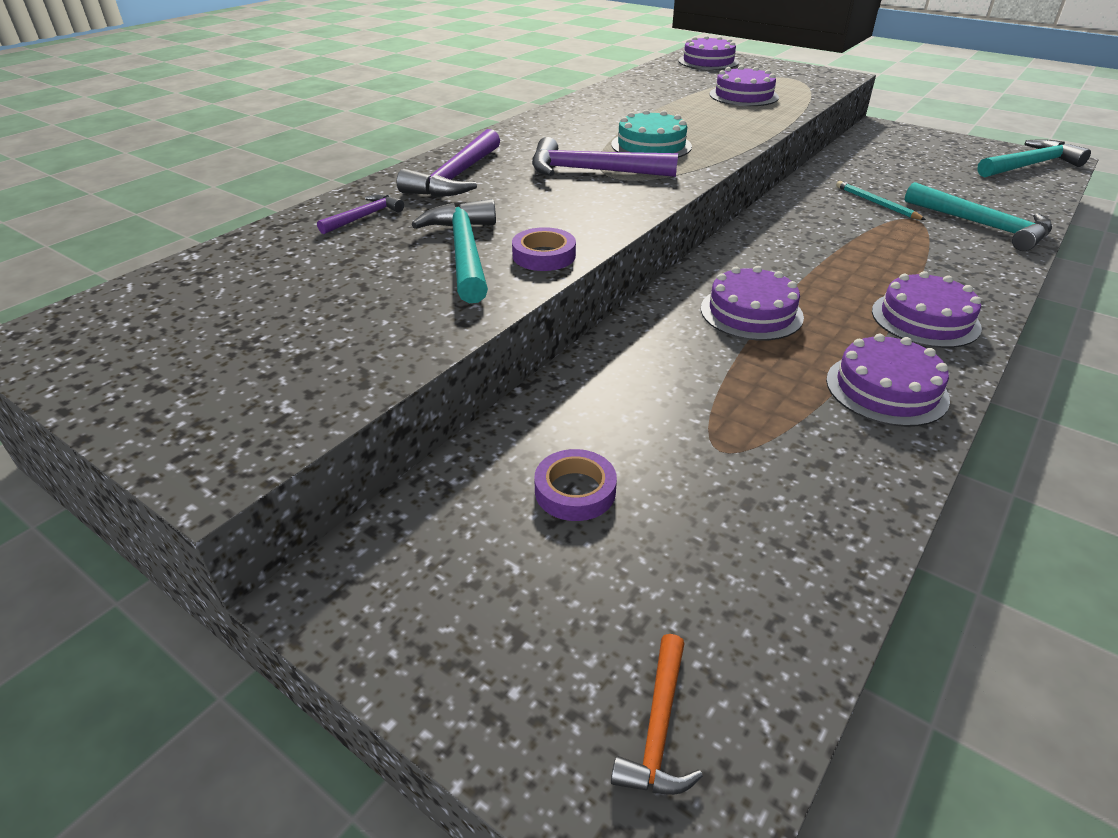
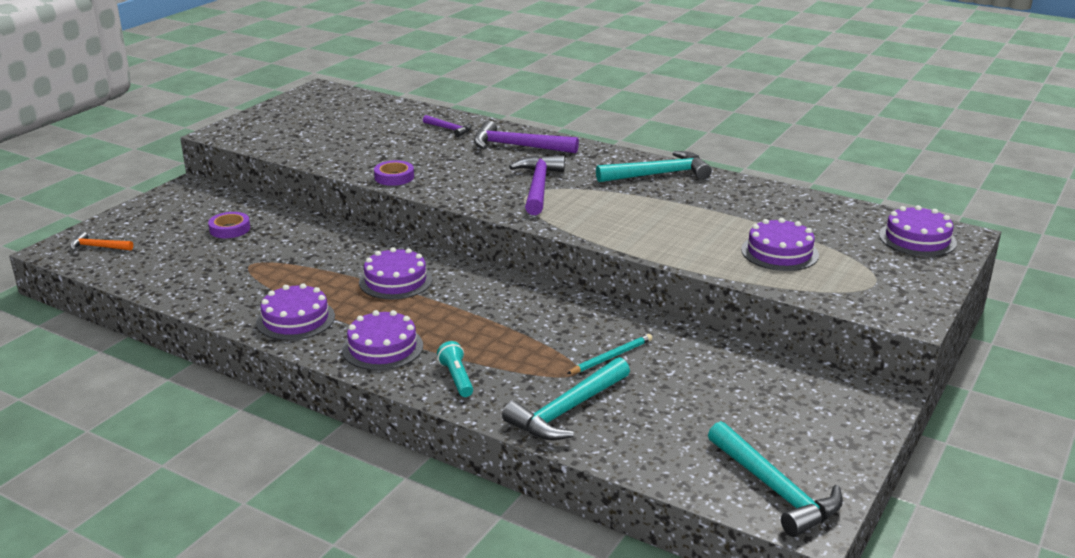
camera: 85 degrees right, 10 degrees down
turquoise hammer [412,199,496,303] -> turquoise hammer moved to [596,151,712,182]
turquoise cake [611,109,692,158] -> none
none -> turquoise flashlight [437,341,473,397]

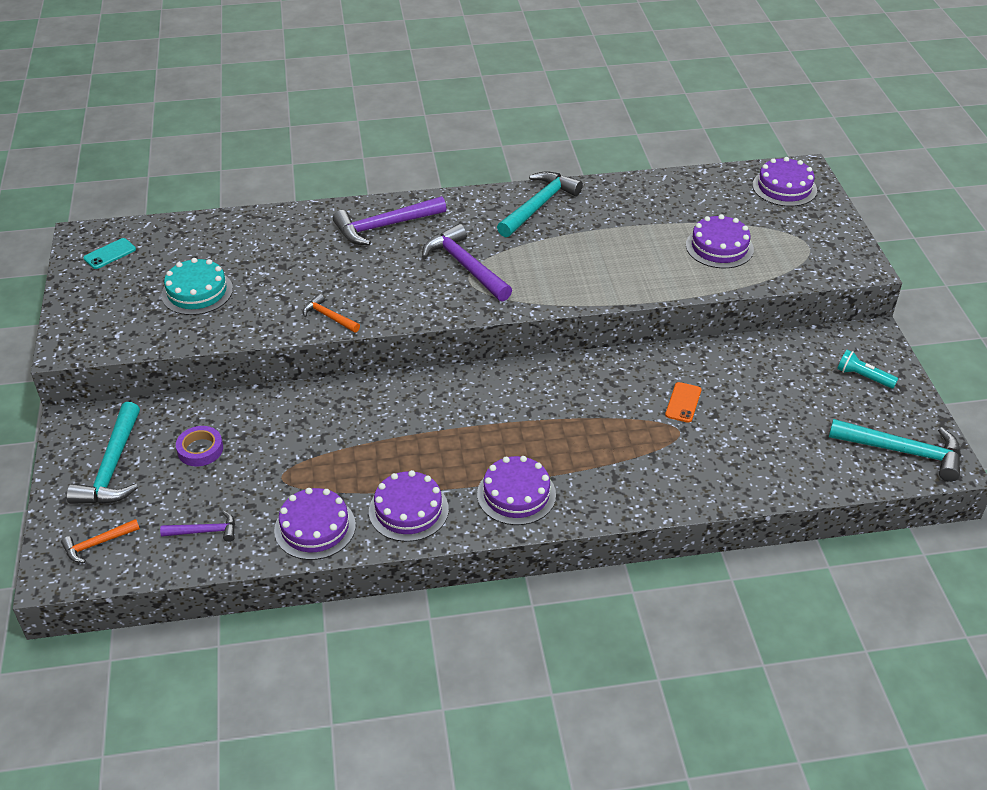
camera: 40 degrees left, 15 degrees up
purple cake [359,247,432,299] -> purple cake moved to [274,488,356,560]
purple tape [374,160,414,186] -> orange hammer [303,294,360,333]
purple hammer [423,115,472,137] -> purple hammer moved to [160,511,235,542]
turquoise flashlight [437,341,473,397] -> turquoise flashlight moved to [837,350,898,389]
turquoise hammer [502,357,630,440] -> turquoise hammer moved to [66,402,140,504]
turquoise pencil [567,334,652,374] -> orange phone [665,382,701,423]
none -> turquoise phone [83,238,136,269]
none -> turquoise cake [161,258,233,315]

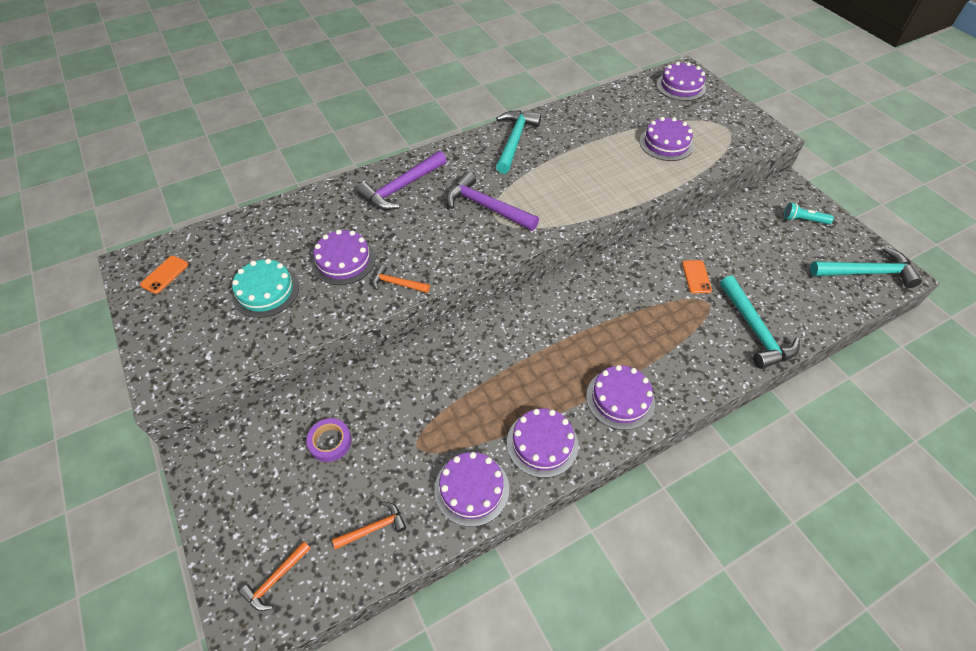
camera: 20 degrees left, 10 degrees up
turquoise hammer [66,402,140,504] -> turquoise hammer moved to [720,276,800,369]
turquoise phone [83,238,136,269] -> orange phone [140,256,188,294]
purple hammer [160,511,235,542] -> orange hammer [332,502,406,550]
none -> purple cake [312,230,375,285]

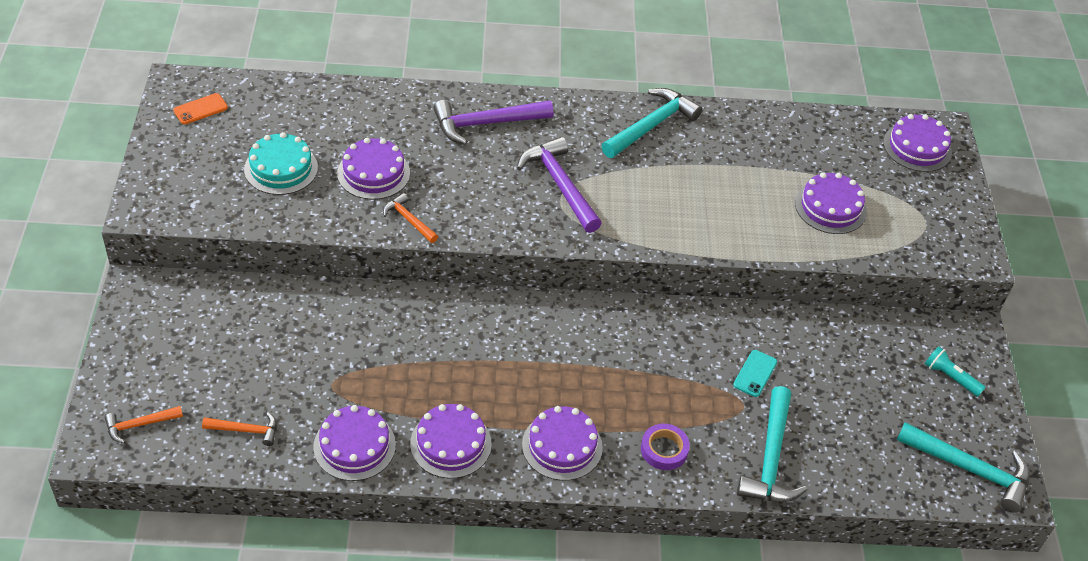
camera: 25 degrees right, 5 degrees down
purple tape [306,418,352,462] -> purple tape moved to [641,424,690,470]
orange phone [682,260,712,293] -> turquoise phone [733,350,777,397]

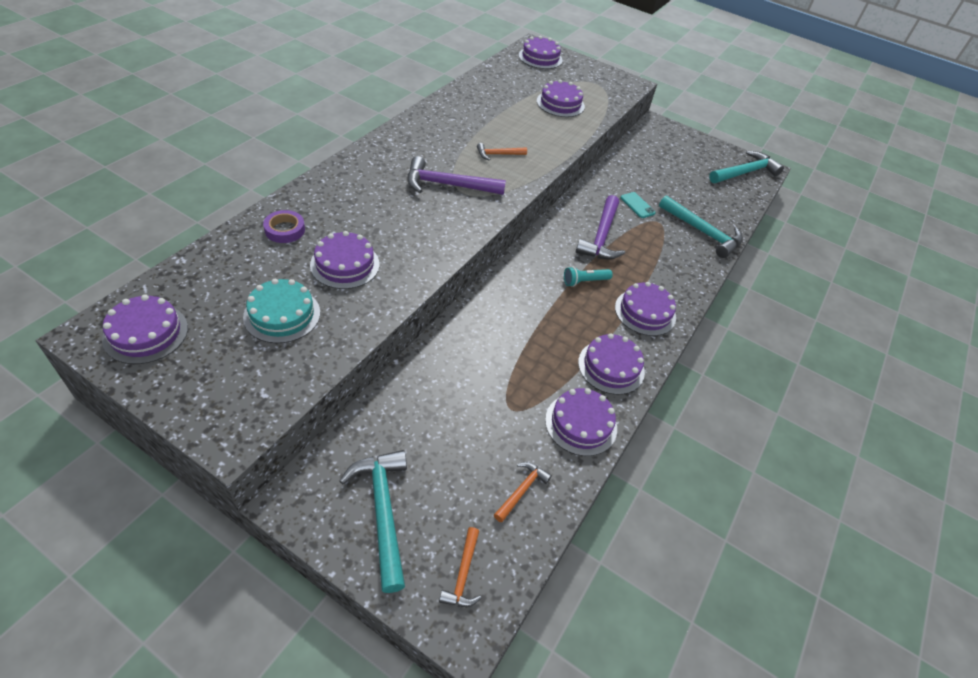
camera: 60 degrees left, 0 degrees up
orange phone [173,93,228,124] -> purple cake [102,295,188,364]
orange hammer [383,193,438,243] -> orange hammer moved to [477,143,527,161]
purple hammer [433,100,554,145] -> purple hammer moved to [576,195,625,260]
turquoise hammer [601,88,702,158] -> turquoise hammer moved to [339,450,407,593]
purple tape [641,424,690,470] -> purple tape moved to [263,210,305,243]
turquoise flashlight [925,346,986,396] -> turquoise flashlight moved to [564,267,613,287]

